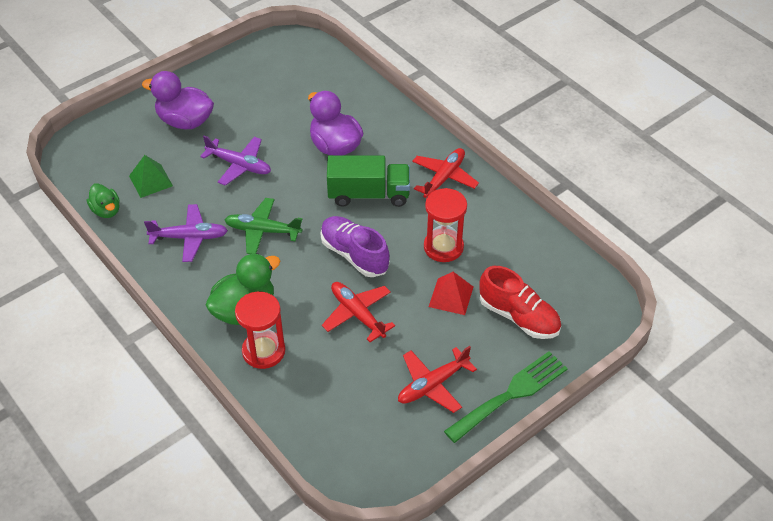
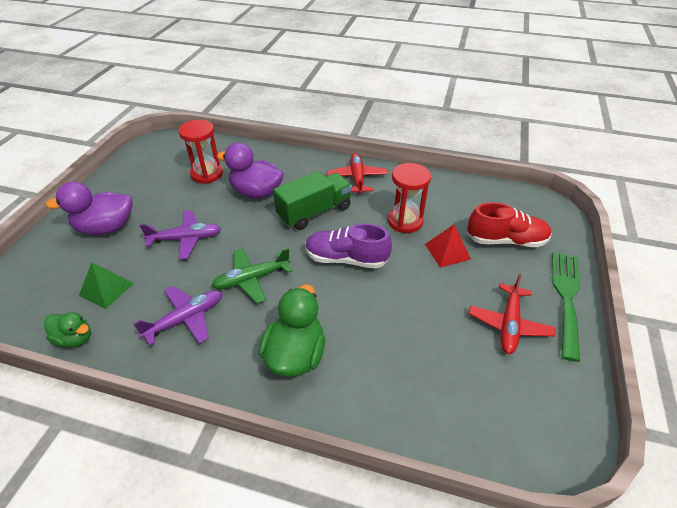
camera: 35 degrees left, 5 degrees down
red hourglass [235,292,285,369] -> red hourglass moved to [179,120,223,184]
red plane [322,282,395,342] -> none

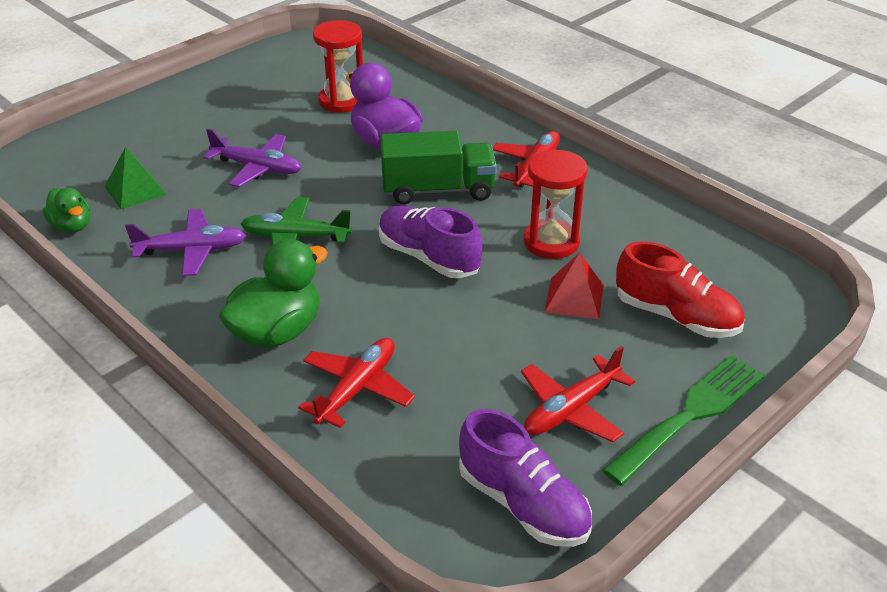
camera: 30 degrees right, 5 degrees down
purple duck [45,182,133,235] -> none
none -> red plane [298,338,415,428]
none -> purple shoe [459,409,592,547]

